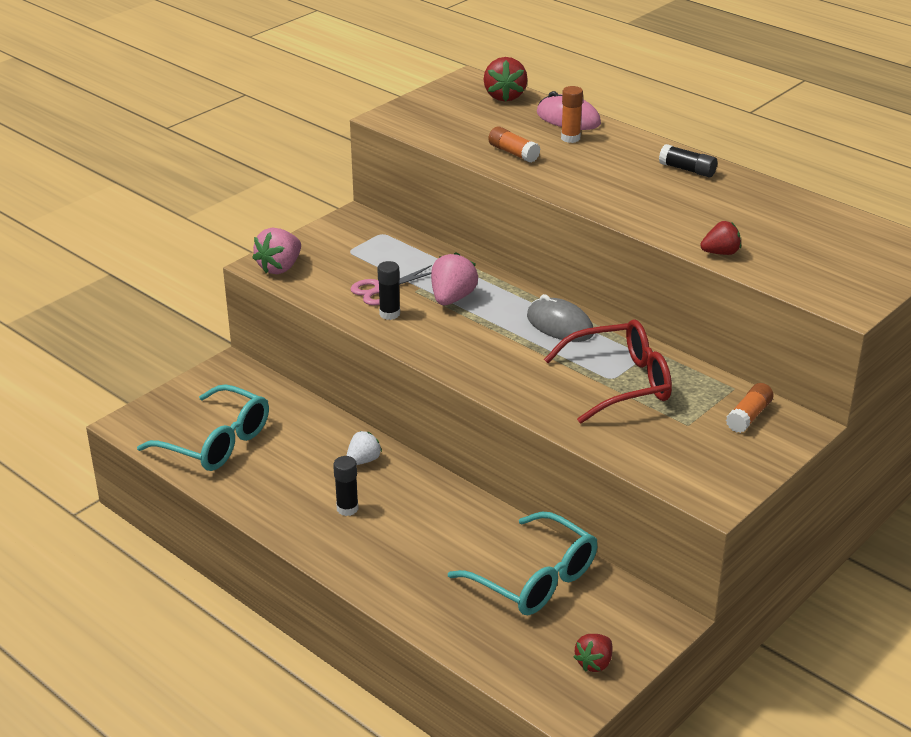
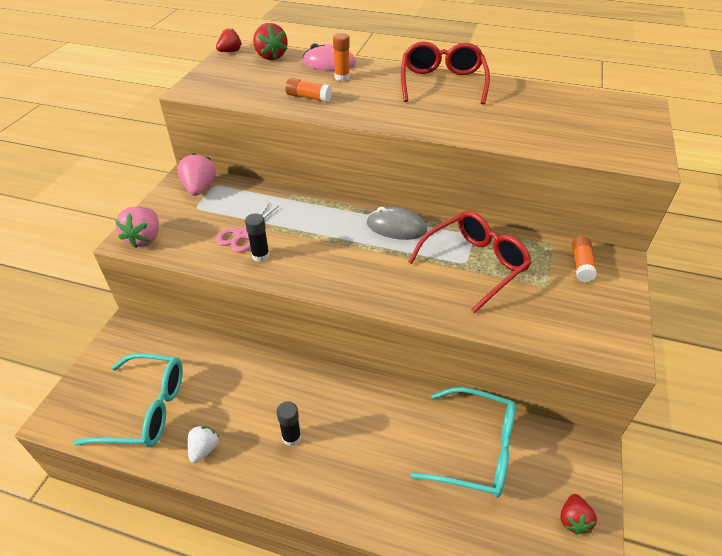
camera: 25 degrees left, 10 degrees up
white strawberry [346,431,382,465] -> white strawberry moved to [187,426,220,463]
pink strawberry [431,252,478,305] -> pink strawberry moved to [177,153,216,196]
black glue stick [659,144,717,177] -> red glasses [401,42,490,105]
red strawberry [700,221,741,255] -> red strawberry moved to [216,28,242,52]

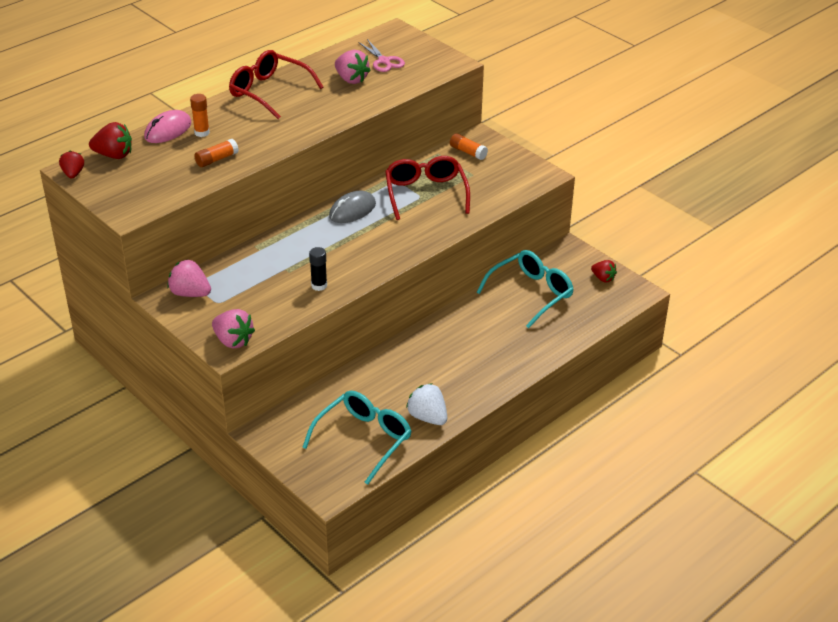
camera: 60 degrees left, 5 degrees down
white strawberry [187,426,220,463] -> white strawberry [406,383,447,425], size x1.51
pink scissors [216,203,279,252] -> pink scissors moved to [358,39,405,72]
black glue stick [276,401,301,446] -> none
none -> pink strawberry [335,50,371,84]

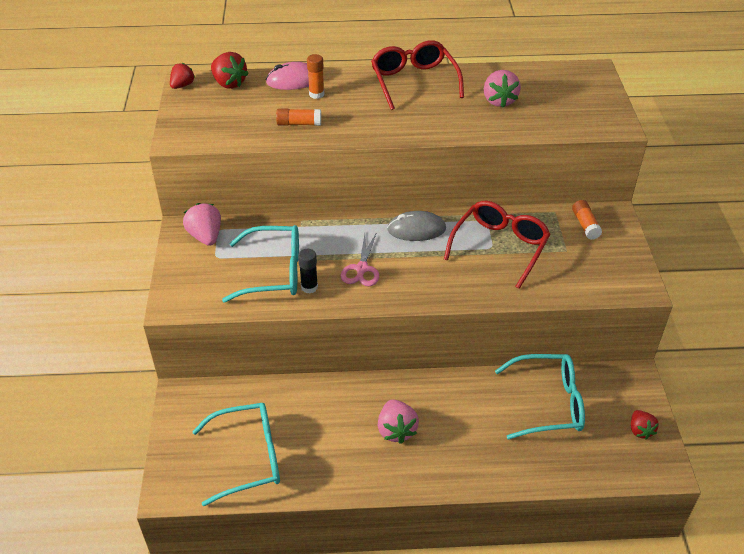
camera: 40 degrees right, 5 degrees up
pink strawberry [212,309,255,348] -> pink strawberry moved to [378,399,419,444]
pink scissors [358,39,405,72] -> pink scissors moved to [341,232,379,286]
white strawberry [406,383,447,425] -> none
none -> turquoise glasses [222,225,299,303]

